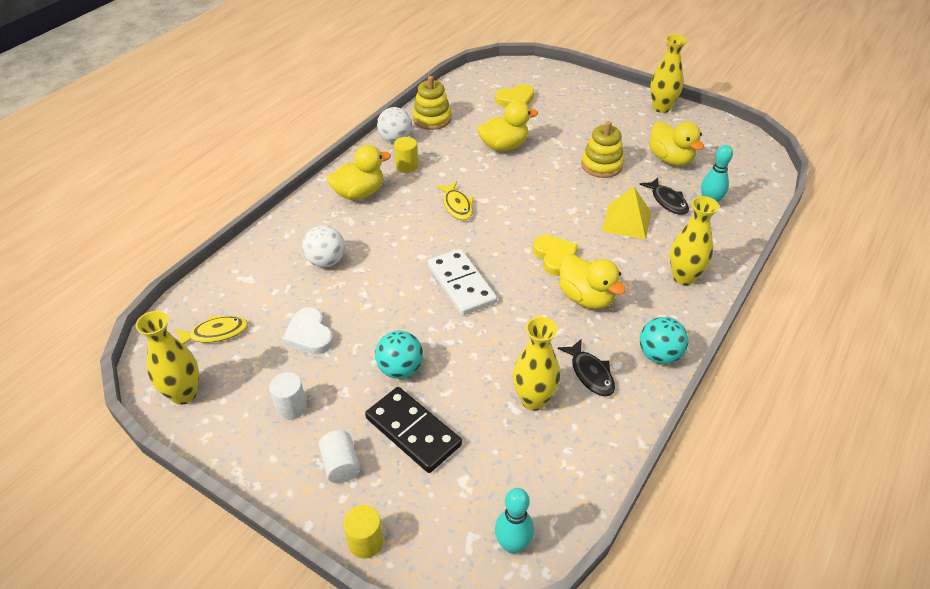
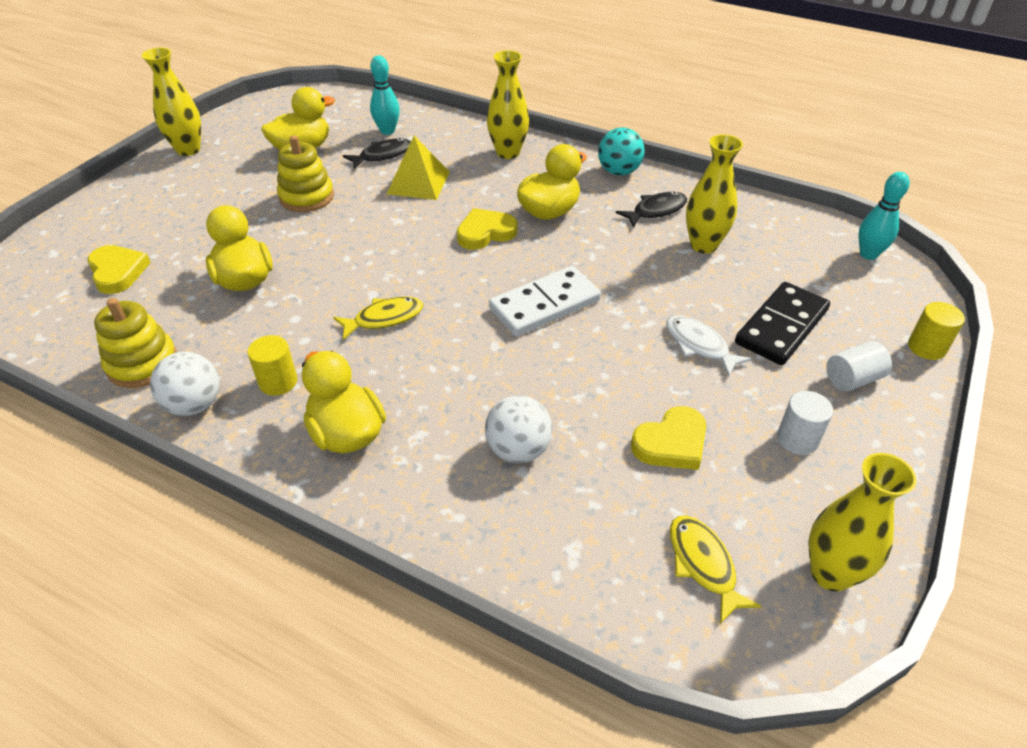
camera: 95 degrees left, 0 degrees up
white heart [282,307,334,354] -> yellow heart [631,406,706,470]
turquoise ball [375,331,423,379] -> white fish [666,316,752,377]

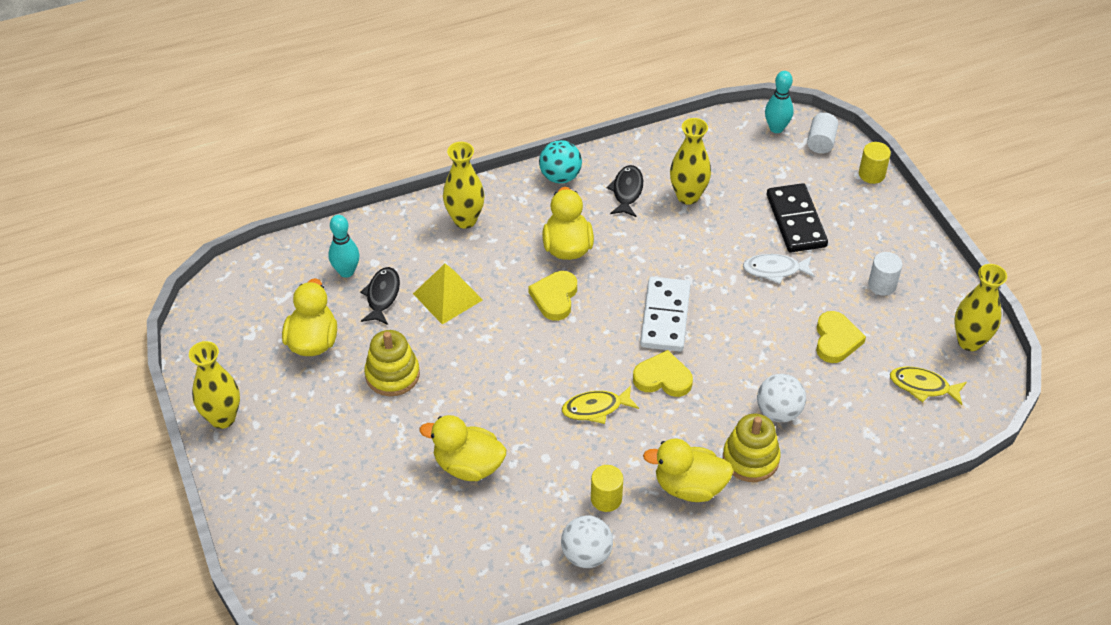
camera: 50 degrees left, 5 degrees up
yellow heart [87,245,151,294] -> yellow heart moved to [633,350,693,397]
yellow stacking toy [94,298,177,388] -> yellow stacking toy moved to [723,414,781,482]
yellow fish [333,296,424,340] -> yellow fish turned 120 degrees counterclockwise [562,385,639,424]
white cylinder [826,341,892,392] -> white cylinder moved to [807,113,838,154]

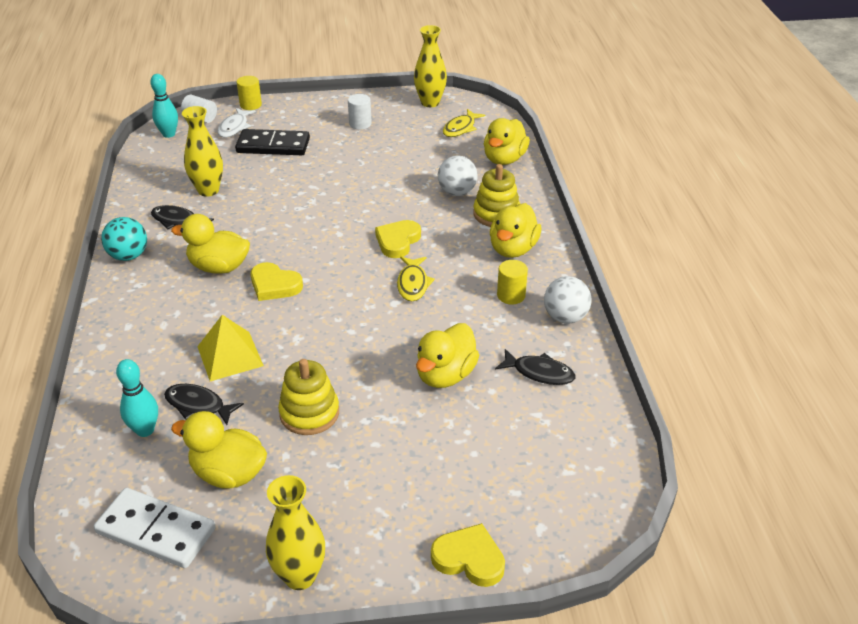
camera: 75 degrees left, 10 degrees down
yellow vase [443,142,485,229] -> none
white domino [640,277,691,351] -> white domino moved to [94,488,216,568]
white fish [743,254,815,284] -> white fish moved to [218,108,256,138]
yellow heart [816,311,866,363] -> yellow heart moved to [431,523,505,587]
none -> yellow duck [484,118,530,165]
none -> black fish [495,349,576,385]

